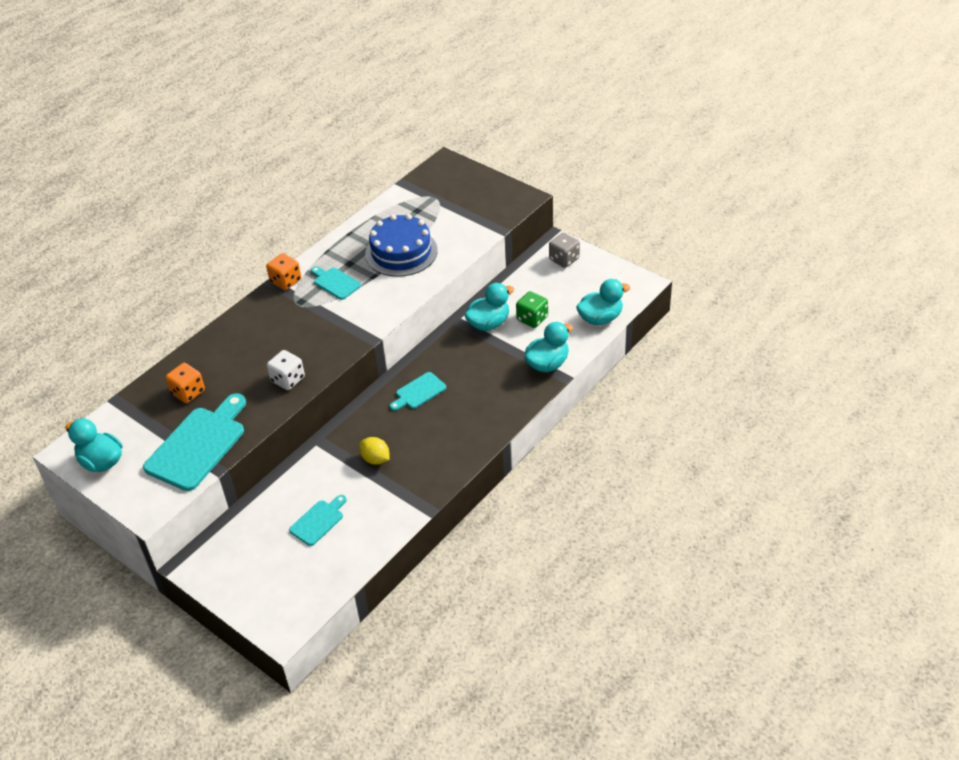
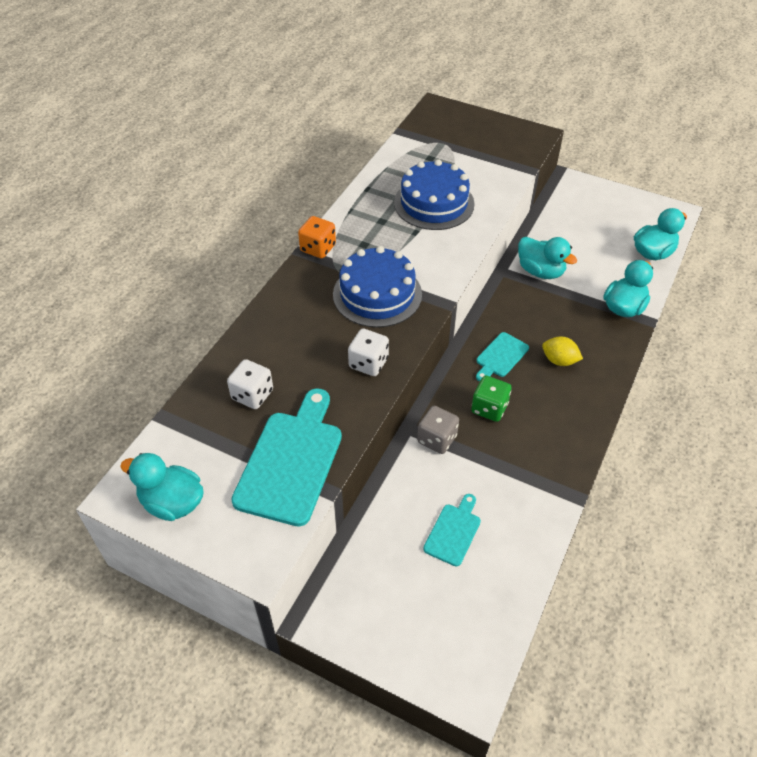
camera: 15 degrees left, 5 degrees up
orange dice [165,363,205,403] -> white dice [227,359,273,409]
turquoise cutting board [311,266,361,300] -> none
yellow lemon [359,437,390,465] -> yellow lemon moved to [542,337,583,366]
turquoise duck [464,283,514,331] -> turquoise duck turned 90 degrees clockwise [518,237,577,279]
green dice [516,291,548,328] -> green dice moved to [471,375,512,422]
grey dice [549,233,580,268] -> grey dice moved to [417,406,459,454]
none -> blue cake [333,246,422,328]

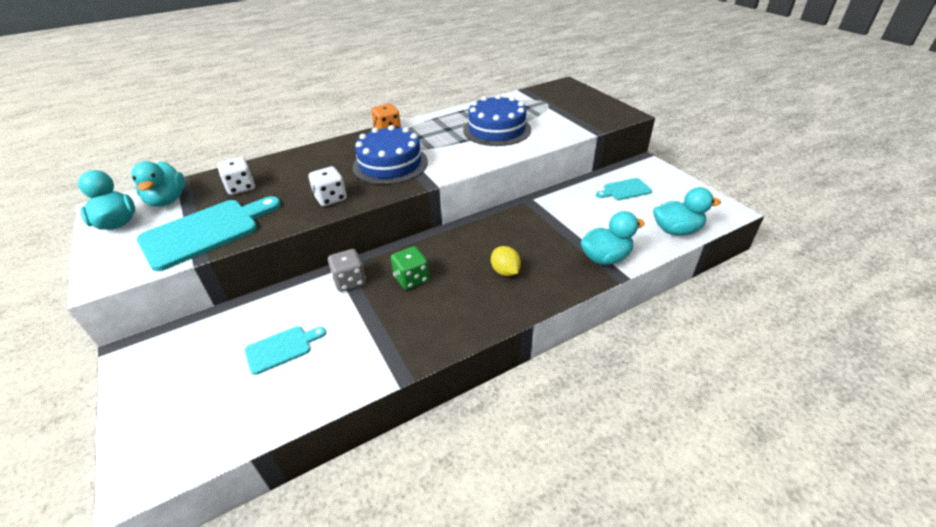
camera: 35 degrees right, 10 degrees down
turquoise cutting board [476,332,529,381] -> turquoise cutting board moved to [596,178,652,200]
turquoise duck [518,237,577,279] -> turquoise duck moved to [131,161,185,207]

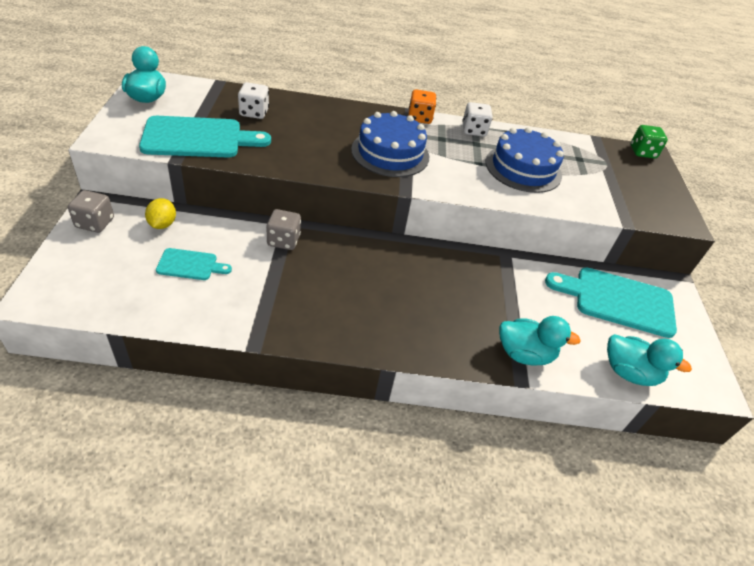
camera: 25 degrees right, 5 degrees up
turquoise duck [131,161,185,207] -> none
white dice [308,166,347,206] -> white dice moved to [462,102,493,137]
green dice [391,246,430,290] -> green dice moved to [631,125,668,159]
yellow lemon [491,246,521,276] -> yellow lemon moved to [145,198,176,229]
turquoise cutting board [596,178,652,200] -> turquoise cutting board [545,267,677,338], size x1.93
none -> grey dice [68,190,114,233]

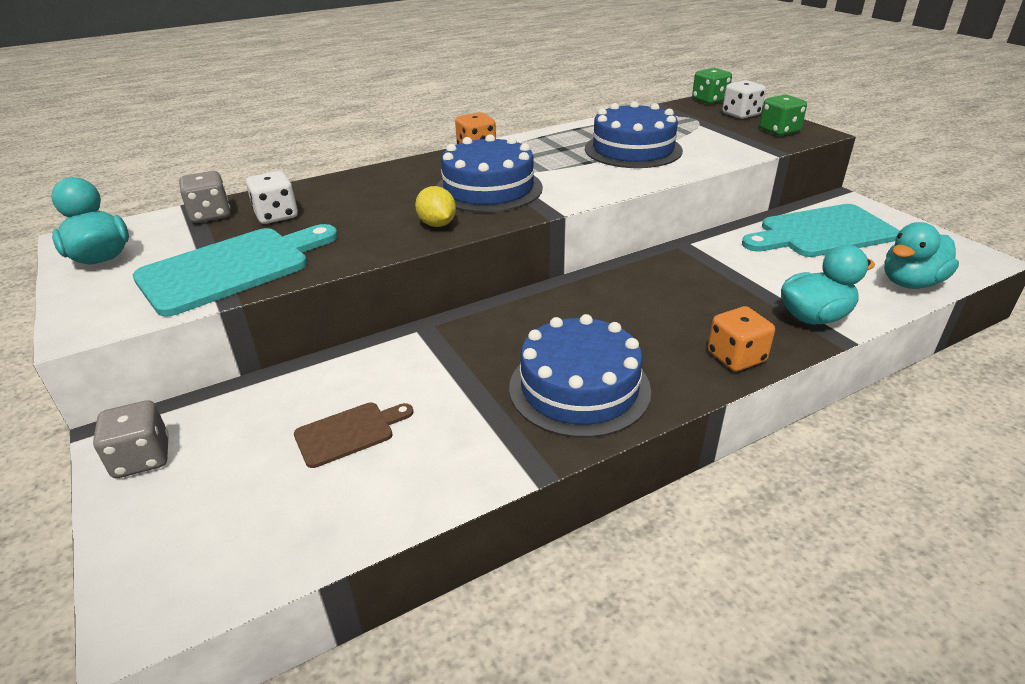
camera: 25 degrees left, 10 degrees down
yellow lemon [145,198,176,229] -> yellow lemon moved to [415,186,456,227]
turquoise cutting board [156,248,232,280] -> brown cutting board [294,403,413,468]
grey dice [266,209,301,250] -> grey dice moved to [179,171,230,223]
white dice [462,102,493,137] -> white dice moved to [722,80,766,119]
turquoise duck [607,334,692,386] -> turquoise duck turned 150 degrees clockwise [884,222,959,289]
none -> blue cake [509,314,651,438]
none -> orange dice [708,306,775,371]
none -> green dice [760,95,807,136]

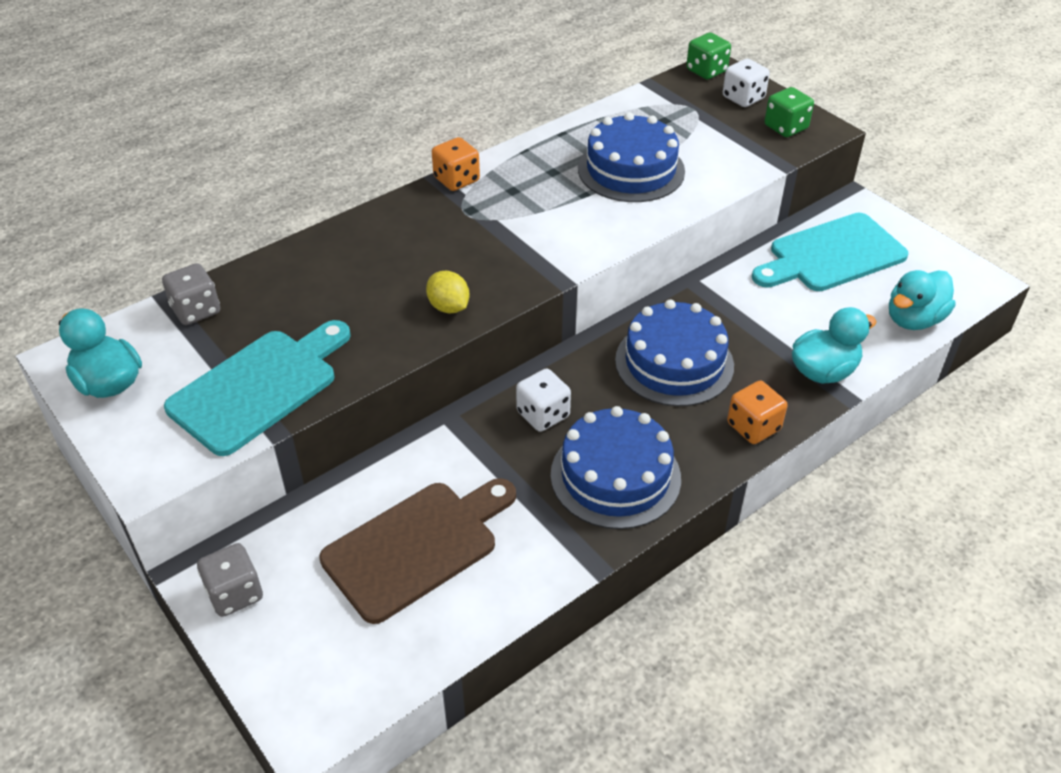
camera: 10 degrees left, 10 degrees up
white dice [246,171,298,224] -> white dice moved to [516,369,571,432]
brown cutting board [294,403,413,468] -> brown cutting board [319,478,516,624], size x1.93
blue cake [436,134,543,213] -> blue cake moved to [615,300,734,406]

